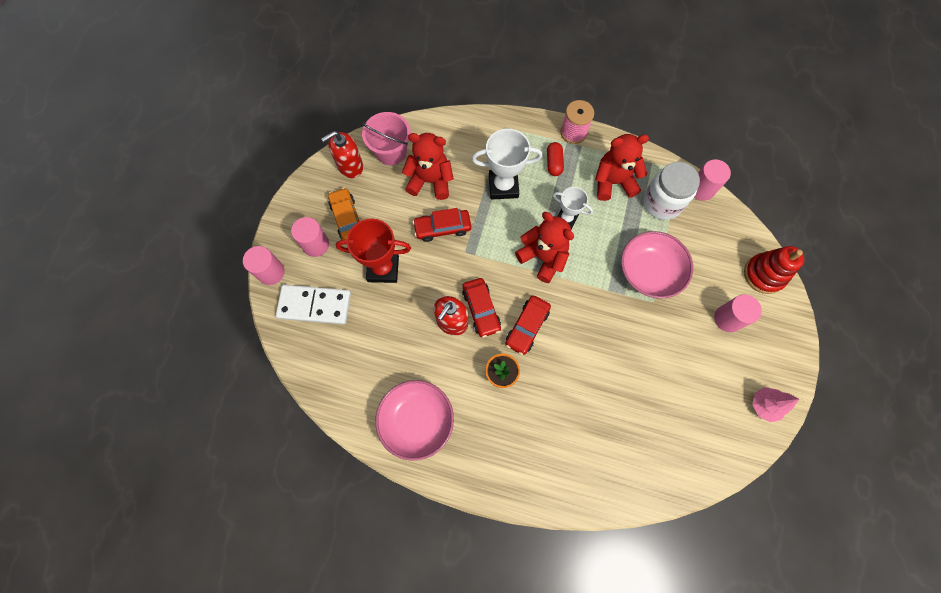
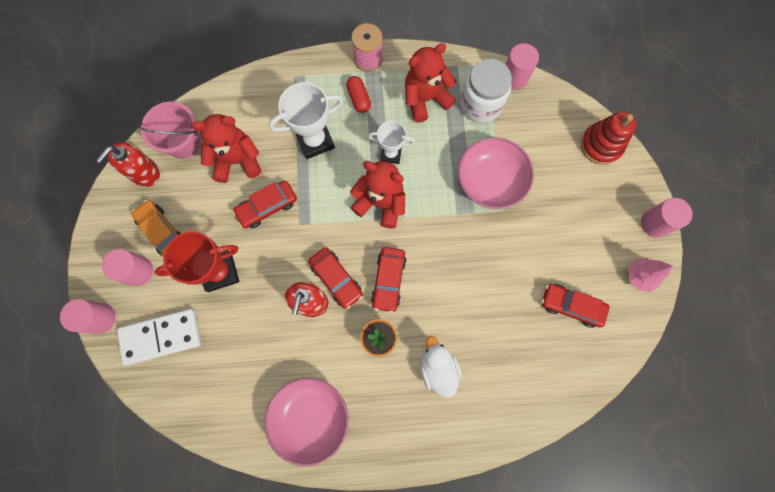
camera: 20 degrees left, 5 degrees up
pink cylinder [714,295,762,332] -> pink cylinder moved to [641,198,693,237]
none -> white duck [420,336,462,398]
none -> red car [541,284,609,328]

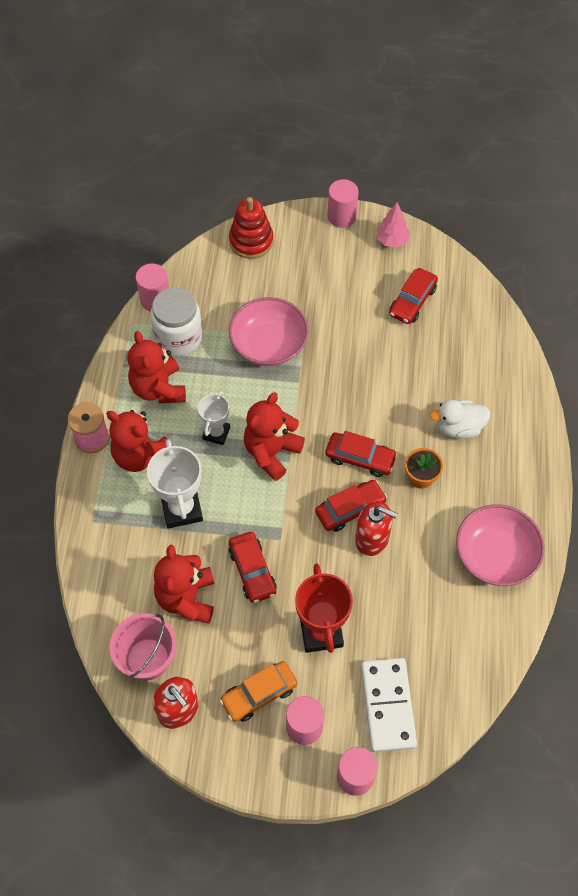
camera: 80 degrees left, 15 degrees down
red capsule [346,76,371,113] -> red teddy bear [106,410,173,472]

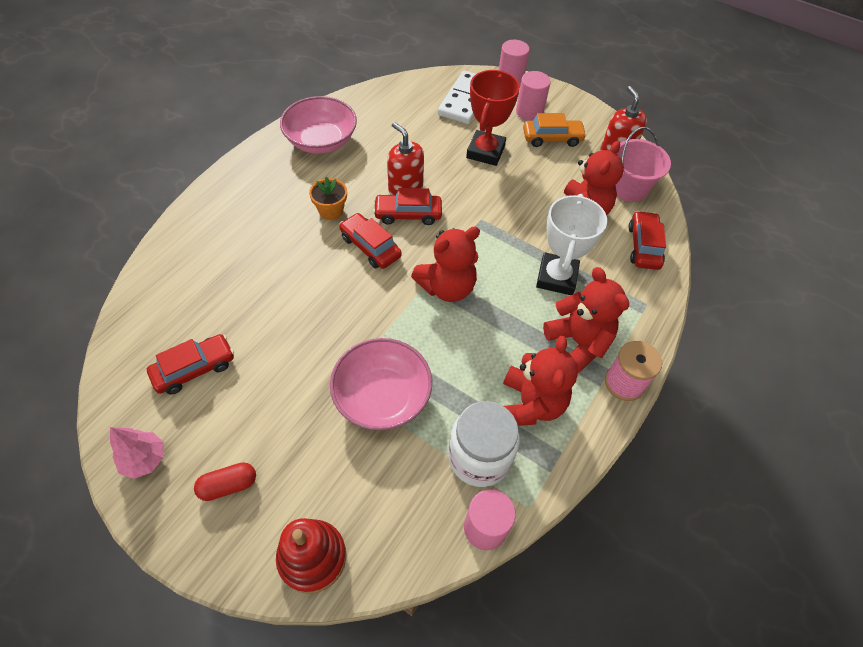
camera: 155 degrees left, 5 degrees down
white trophy [198,391,230,445] -> none
red car [229,532,276,603] -> red car moved to [628,211,666,270]
pink cylinder [328,179,359,228] -> none
white duck [429,400,490,439] -> none
none -> red capsule [194,462,256,501]

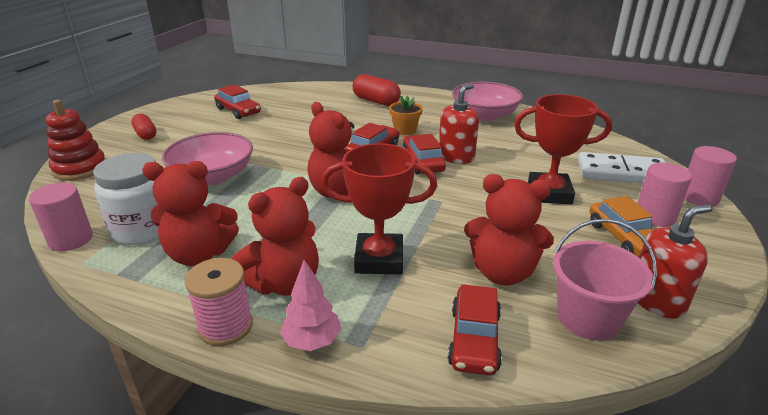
camera: 80 degrees right, 25 degrees down
pink tree [110,427,164,479] -> pink tree moved to [280,260,342,351]
white trophy [536,194,607,295] -> red trophy [321,143,437,274]
red car [628,211,666,270] -> red car turned 105 degrees clockwise [448,284,502,376]
none -> red capsule [352,74,401,106]

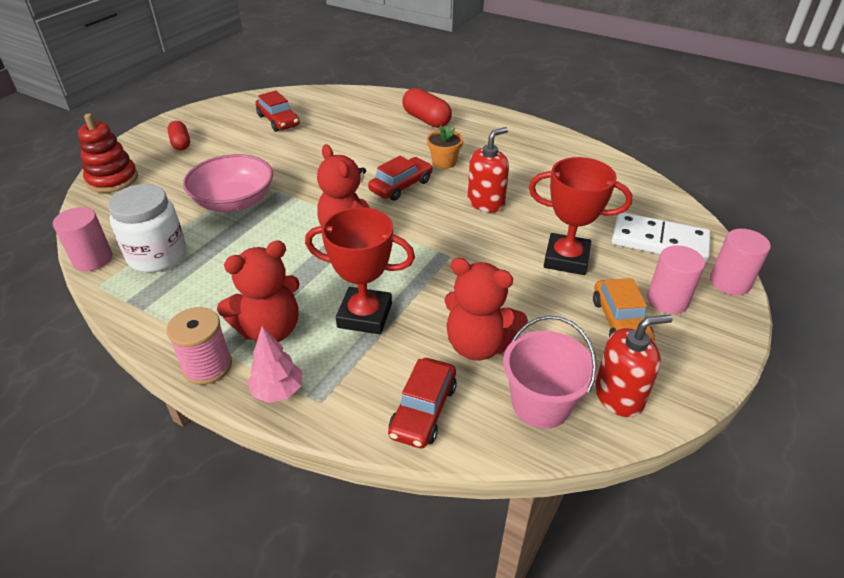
camera: 10 degrees right, 10 degrees up
red teddy bear [142,161,239,266] -> none
red car [402,134,446,174] -> none
pink bowl [452,81,523,121] -> none

